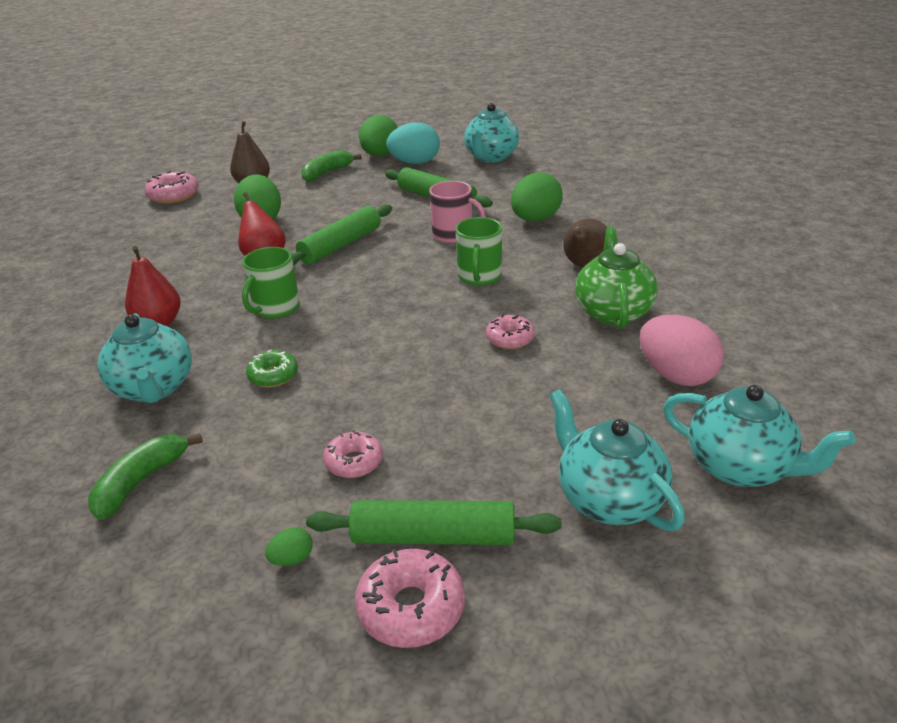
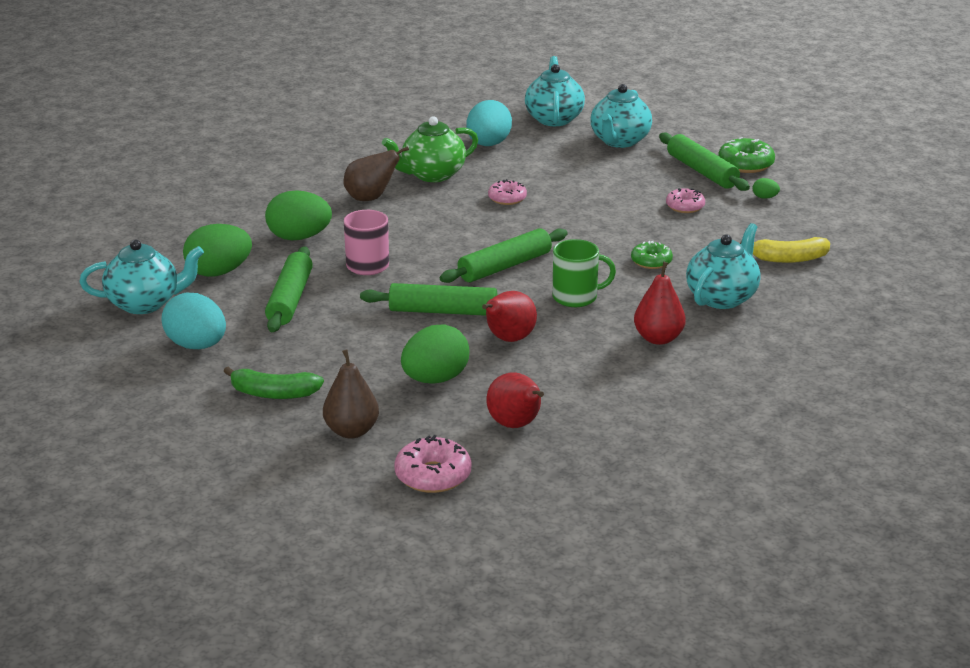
camera: 125 degrees left, 5 degrees down
green banana [88,433,203,520] -> yellow banana [740,237,830,263]
pink donut [355,549,465,648] -> green donut [718,137,775,173]
green egg [359,115,398,156] -> green egg moved to [183,224,252,277]
green mug [456,217,502,286] -> none
pink egg [640,315,724,386] -> turquoise egg [466,100,512,146]
none -> green rolling pin [440,228,568,283]
none -> red pear [487,372,544,428]

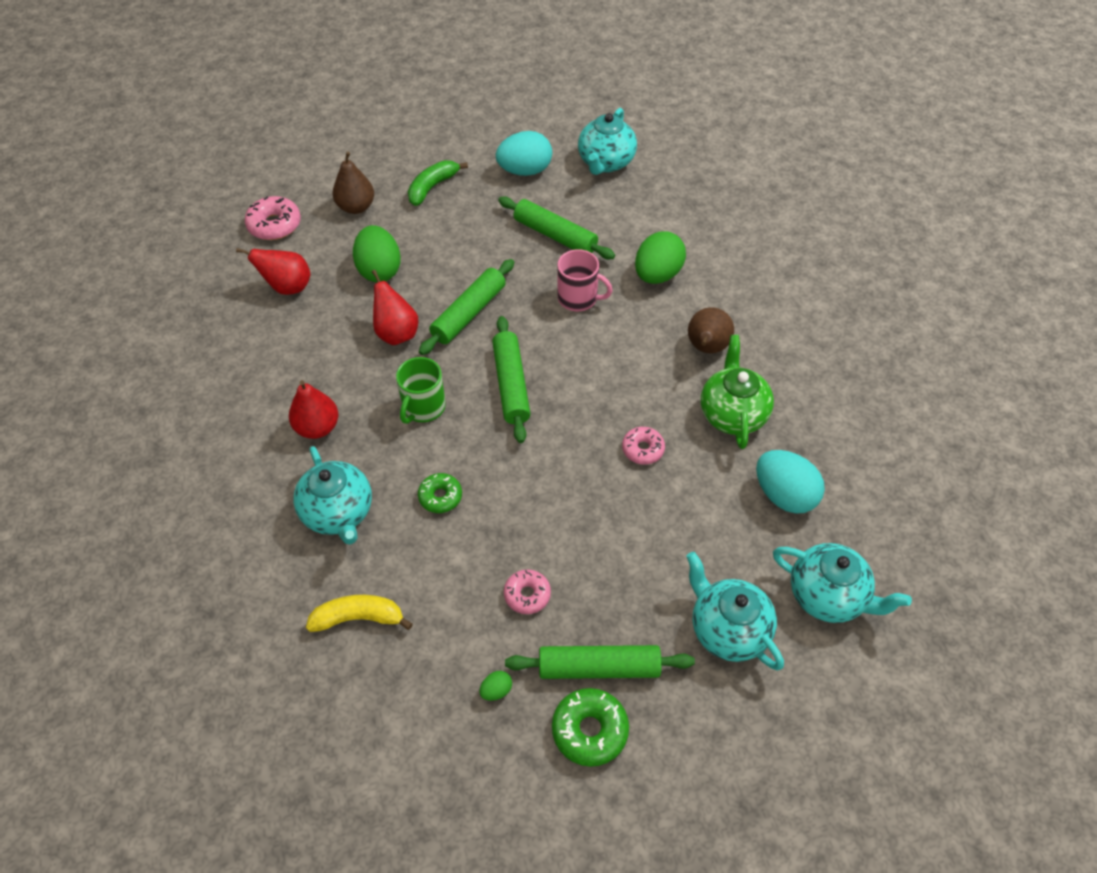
camera: 120 degrees right, 25 degrees up
green egg [183,224,252,277] -> none
yellow banana [740,237,830,263] -> yellow banana turned 60 degrees clockwise [306,595,413,632]

